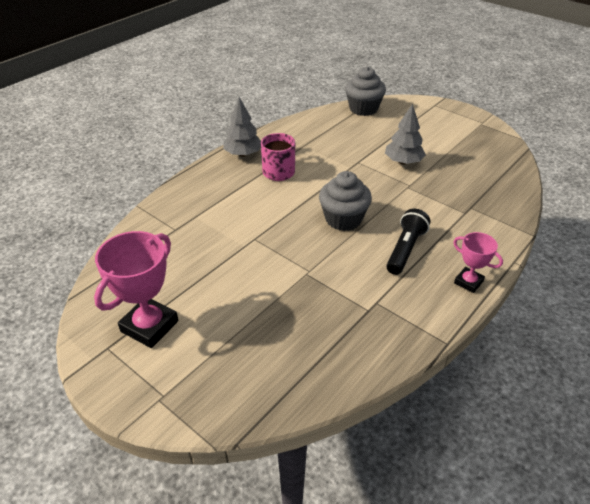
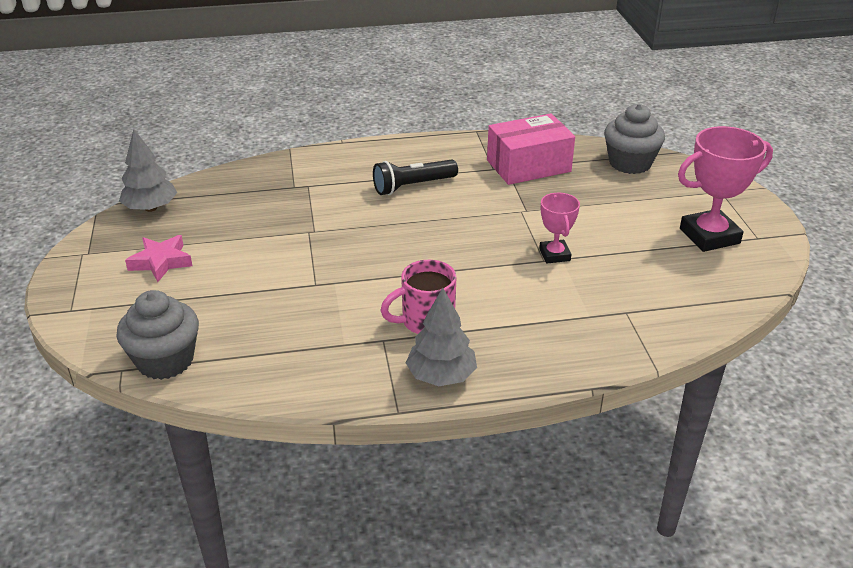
camera: 140 degrees left, 5 degrees down
grey cupcake [319,171,372,231] -> grey cupcake moved to [604,104,665,174]
grey tree [385,104,426,165] -> grey tree moved to [119,129,177,212]
pink trophy [453,232,503,293] -> pink trophy moved to [539,193,580,263]
none -> pink star [125,235,192,282]
none -> pink box [487,114,575,185]

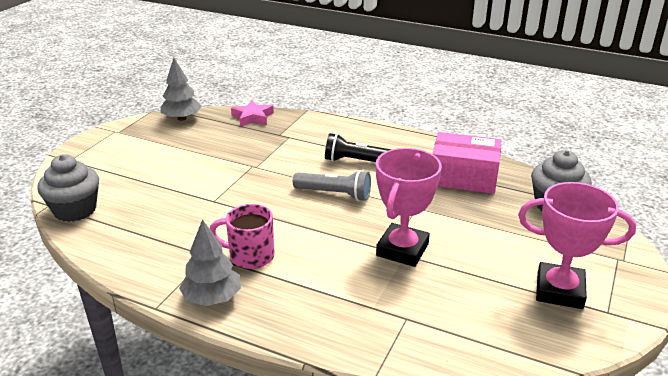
camera: 35 degrees right, 5 degrees down
pink star [125,235,192,282] -> pink star moved to [231,100,274,127]
pink trophy [539,193,580,263] -> pink trophy [376,148,442,267], size x1.76
none -> grey flashlight [293,170,371,201]

